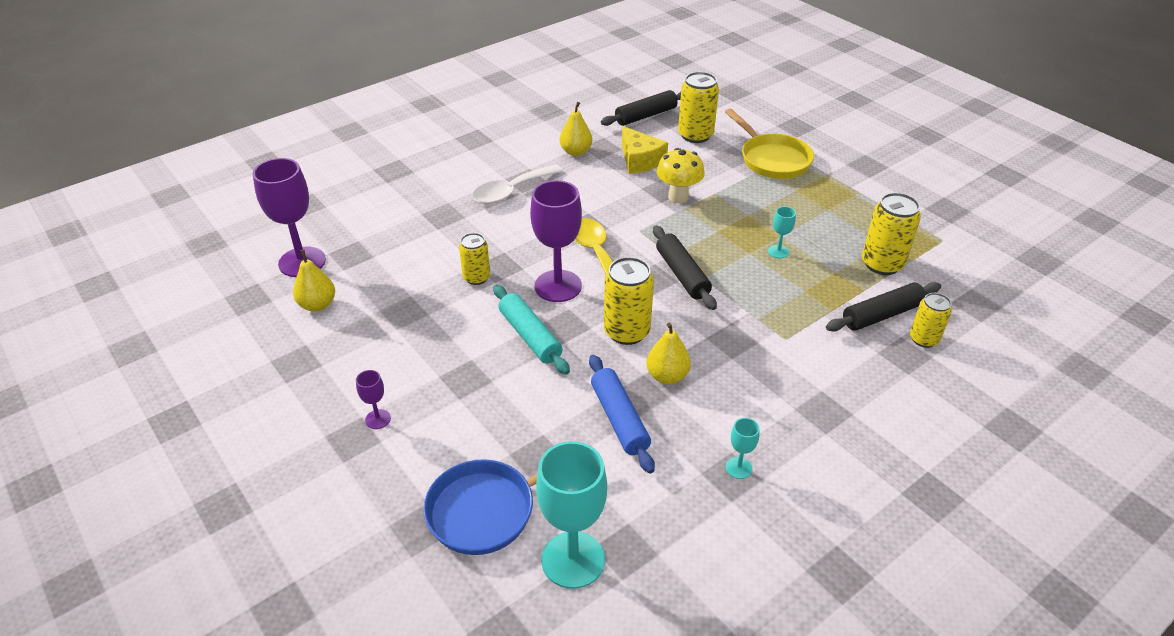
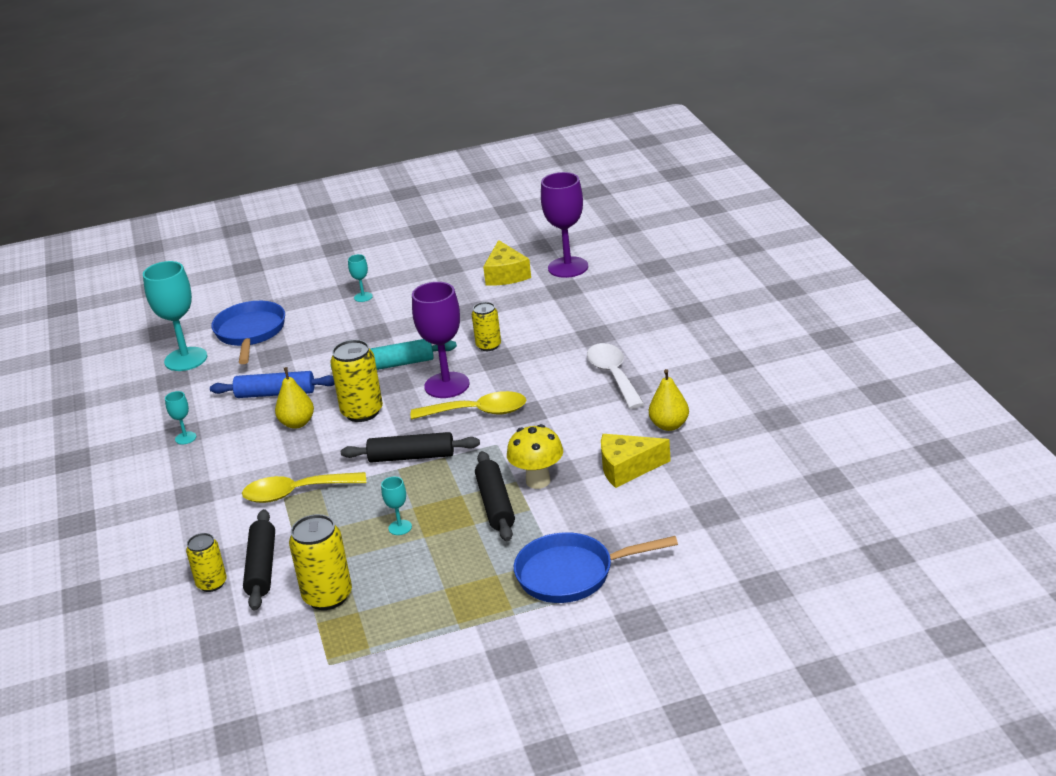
camera: 115 degrees right, 10 degrees down
yellow pear [293,250,335,312] -> yellow cheese [483,240,531,286]
purple goblet [356,370,391,429] -> turquoise goblet [348,254,373,302]
black rolling pin [601,90,681,126] -> black rolling pin moved to [475,451,515,541]
yellow can [678,72,719,143] -> none
yellow pan [725,109,814,179] -> blue pan [514,532,678,603]
none -> yellow spoon [242,472,366,503]

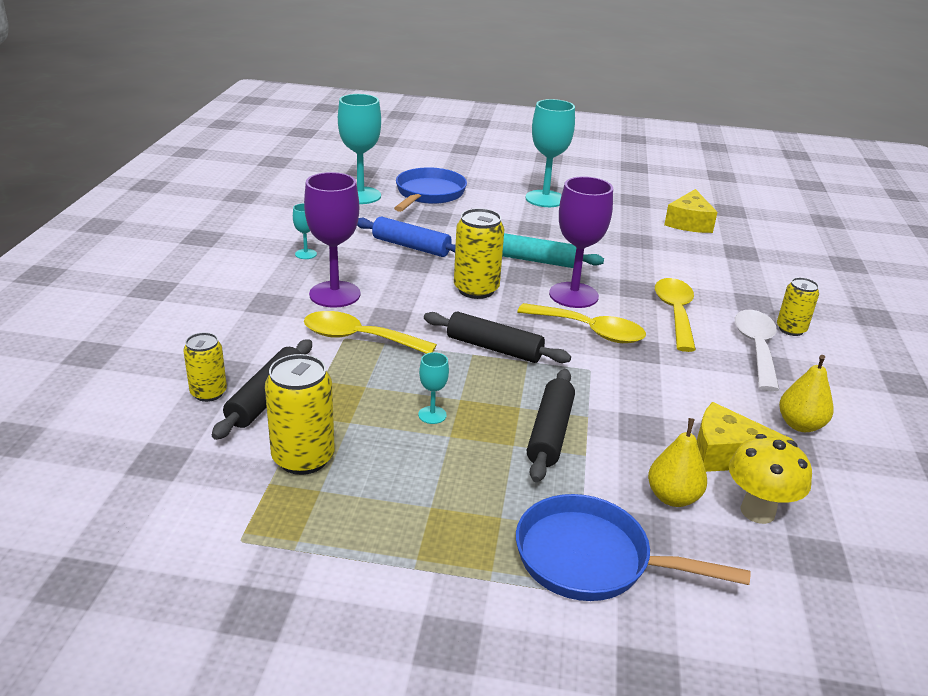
camera: 20 degrees right, 0 degrees up
yellow pear [275,367,314,429] -> yellow pear moved to [648,418,707,507]
turquoise goblet [348,254,373,302] -> turquoise goblet [525,99,575,207], size x2.19
yellow can [472,302,501,351] -> yellow can moved to [777,277,819,336]
yellow mushroom [507,424,563,489] -> yellow mushroom moved to [729,434,812,524]
purple goblet [541,172,588,278] -> purple goblet moved to [304,172,361,308]
none -> yellow spoon [655,278,696,352]

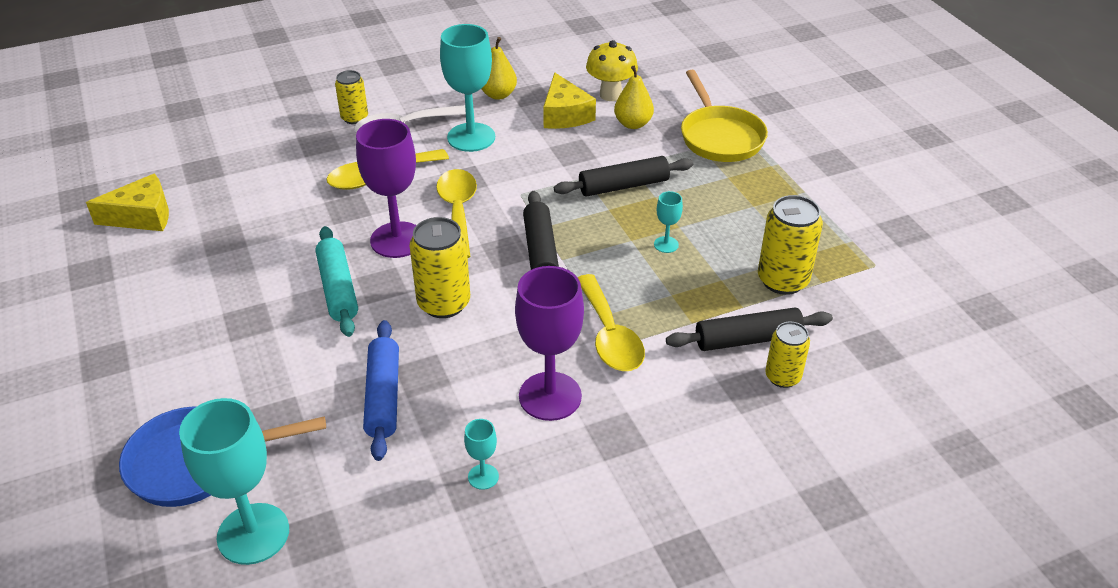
camera: 120 degrees left, 10 degrees up
blue pan [516,494,751,601] -> yellow pan [681,70,768,162]
turquoise goblet [525,99,575,207] -> turquoise goblet moved to [440,24,495,152]

